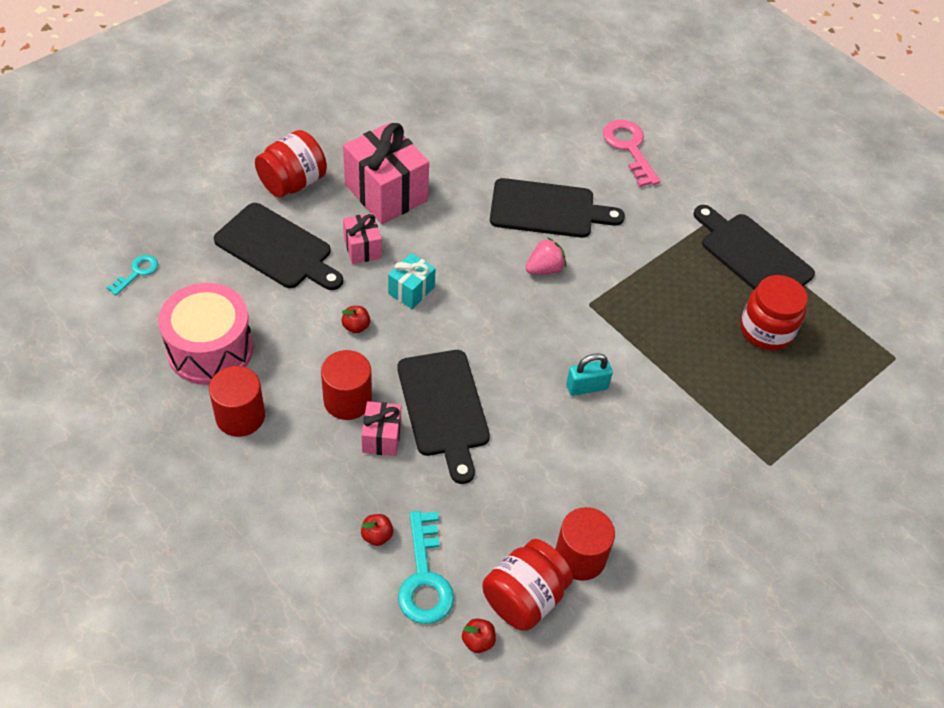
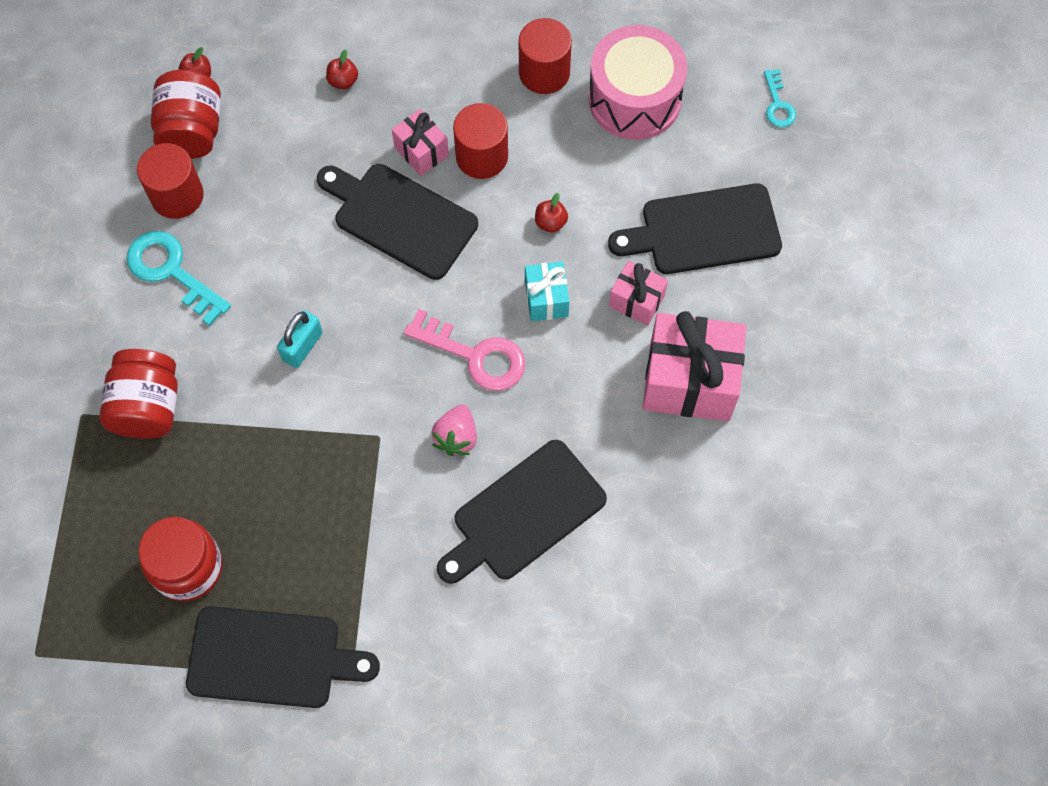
camera: 140 degrees right, 15 degrees up
red jar [255,130,327,198] -> red jar moved to [99,349,178,439]
turquoise key [398,511,454,624] -> turquoise key moved to [126,231,231,326]
pink key [603,120,660,187] -> pink key moved to [404,309,526,391]

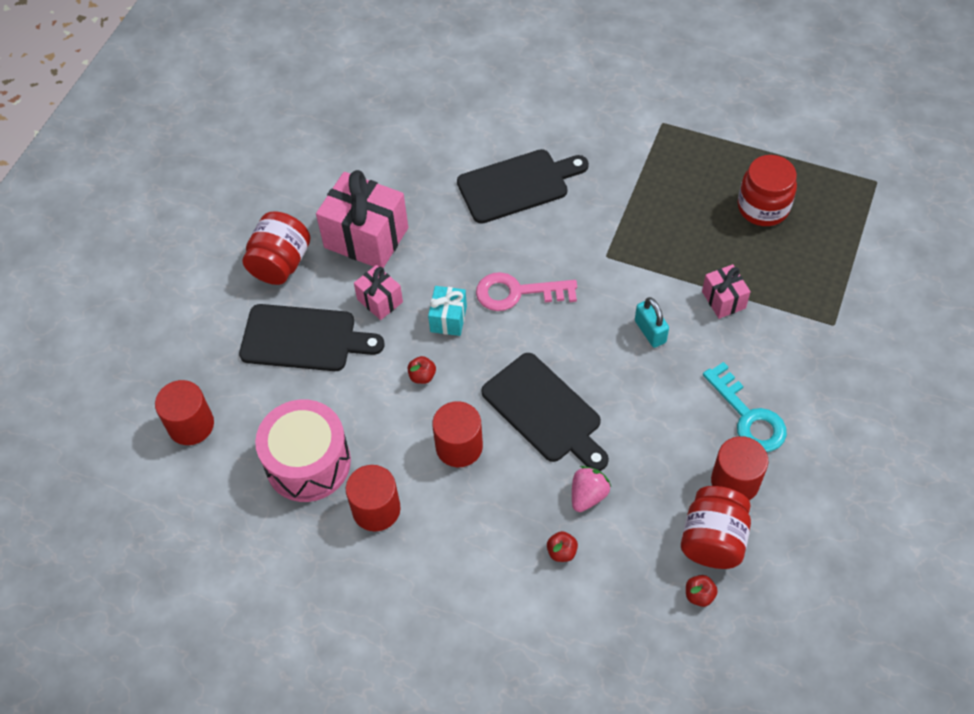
camera: 160 degrees left, 10 degrees down
red jar [99,349,178,439] -> red jar moved to [242,211,311,285]
black cutting board [186,606,380,708] -> none
turquoise padlock [277,310,323,368] -> turquoise padlock turned 75 degrees counterclockwise [635,297,669,348]
pink gift [392,109,449,176] -> pink gift moved to [702,264,751,319]
pink key [404,309,526,391] -> pink key turned 45 degrees counterclockwise [476,272,577,311]
pink strawberry [431,405,477,456] -> pink strawberry moved to [572,466,611,512]
turquoise key [764,69,796,127] -> red cylinder [155,380,214,445]

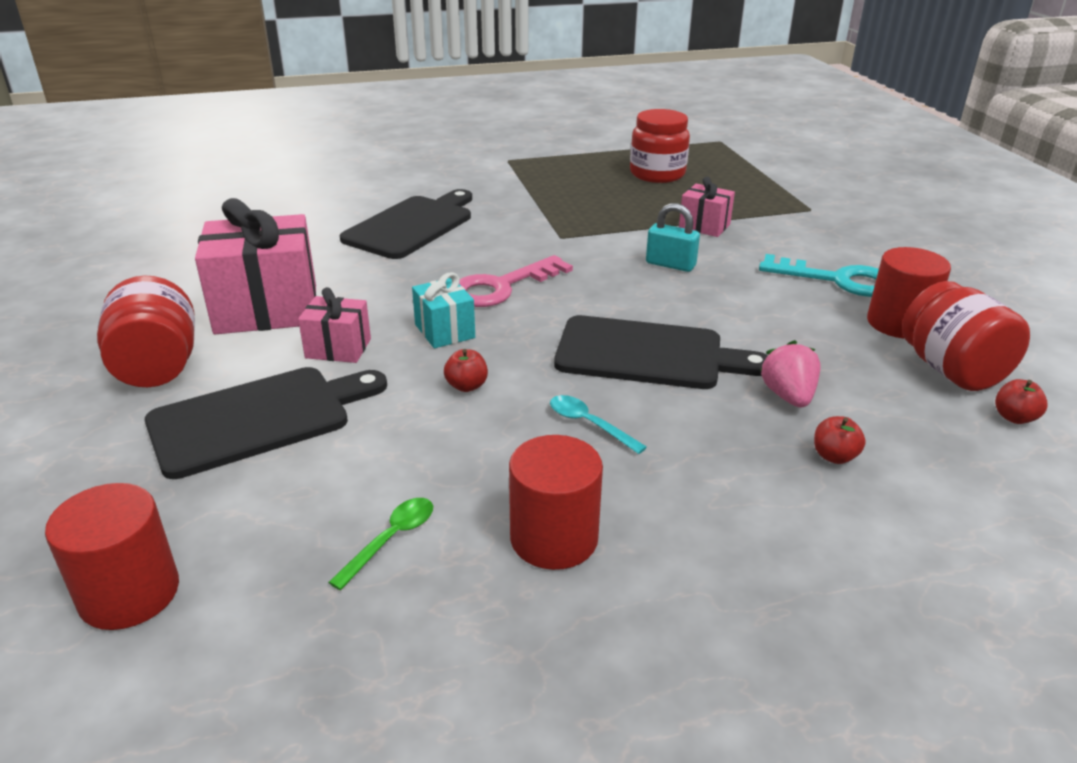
camera: 40 degrees left, 25 degrees down
pink drum [255,399,351,502] -> green spoon [328,498,433,590]
red cylinder [432,401,483,467] -> turquoise spoon [550,395,647,454]

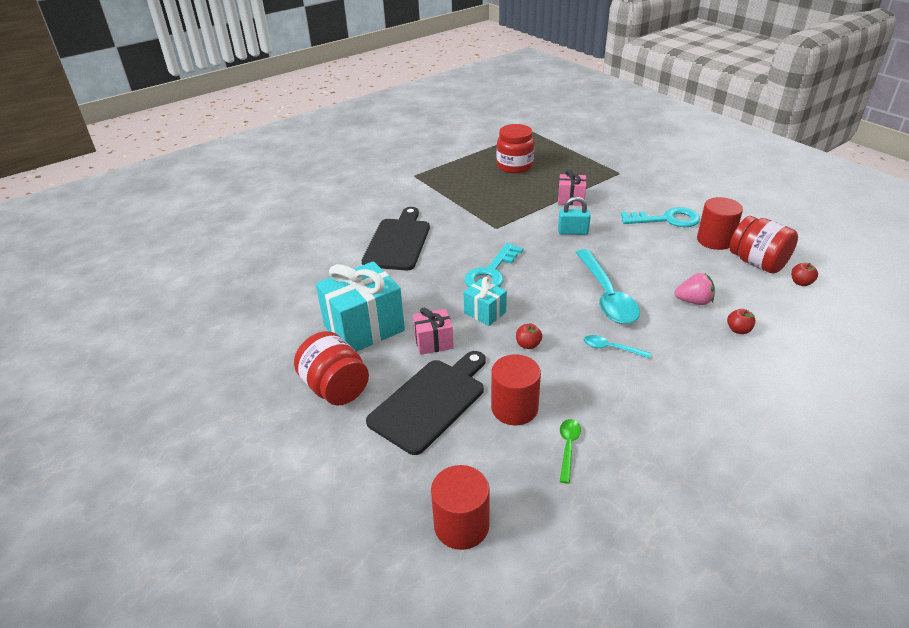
camera: 20 degrees left, 5 degrees up
pink gift [195,198,316,334] -> turquoise gift [316,261,405,352]
pink key [459,255,573,307] -> turquoise key [464,243,523,287]
red cylinder [509,435,603,570] -> red cylinder moved to [491,354,541,425]
black cutting board [554,315,768,389] -> turquoise spoon [576,249,640,324]
pink strawberry [760,340,821,408] -> pink strawberry turned 120 degrees clockwise [675,273,715,305]

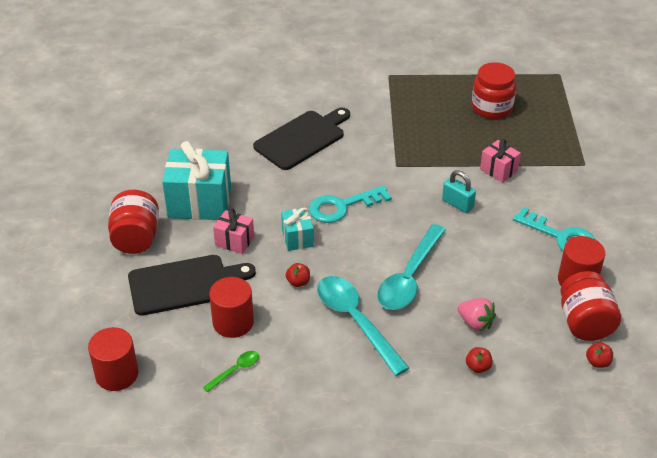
camera: 35 degrees right, 5 degrees up
turquoise spoon [584,335,651,358] -> turquoise spoon [317,276,409,376], size x2.18

